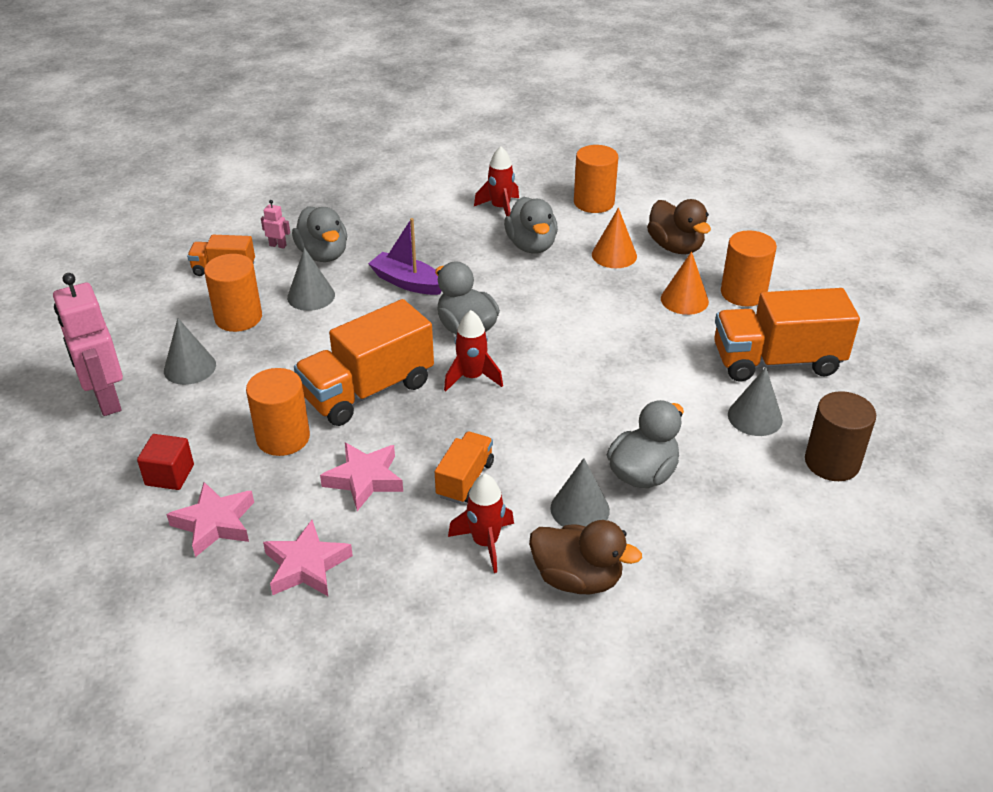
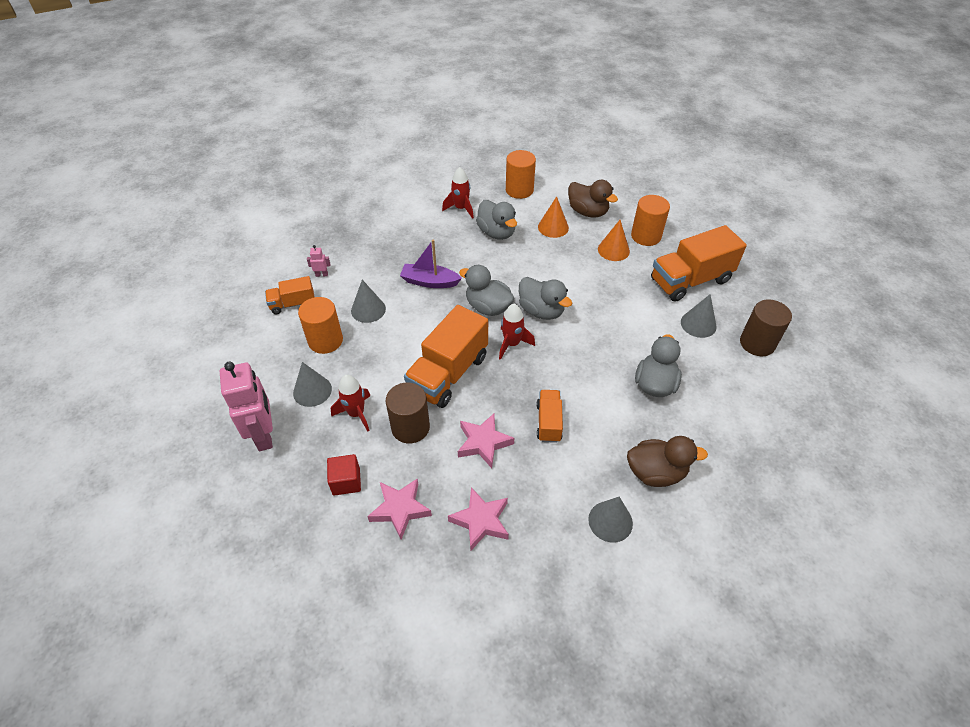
camera: 20 degrees left, 10 degrees up
pink robot [53,273,123,416] -> pink robot turned 150 degrees counterclockwise [220,361,273,451]
orange cylinder [246,368,310,456] -> brown cylinder [386,383,430,443]
grey duck [292,206,347,262] -> grey duck moved to [519,277,572,320]
red rocket [448,474,514,573] -> red rocket moved to [331,375,371,432]
grey cone [550,458,610,527] -> grey cone moved to [588,497,633,543]

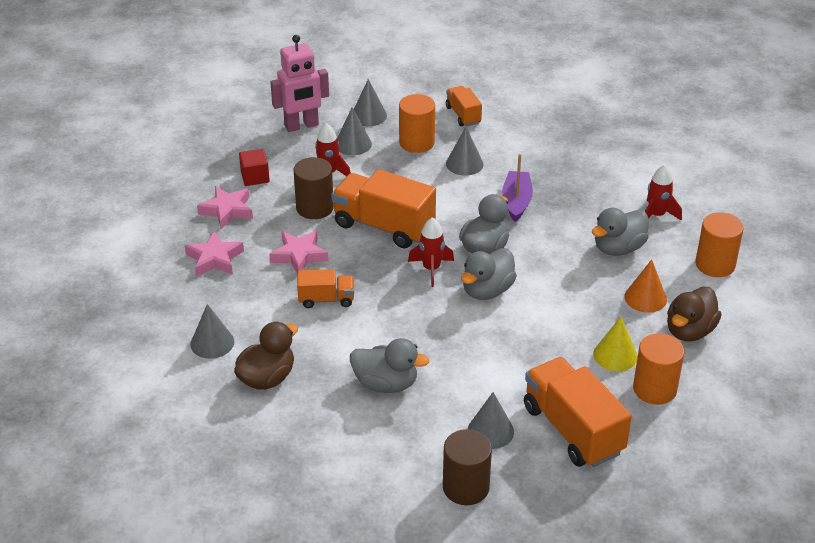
camera: 85 degrees right, 10 degrees down
pink robot [307,245,331,277] -> none
orange cone [598,220,630,261] -> yellow cone [593,317,638,371]
brown duck [627,436,708,487] -> brown duck turned 135 degrees counterclockwise [234,322,298,390]
none -> grey cone [354,79,387,126]

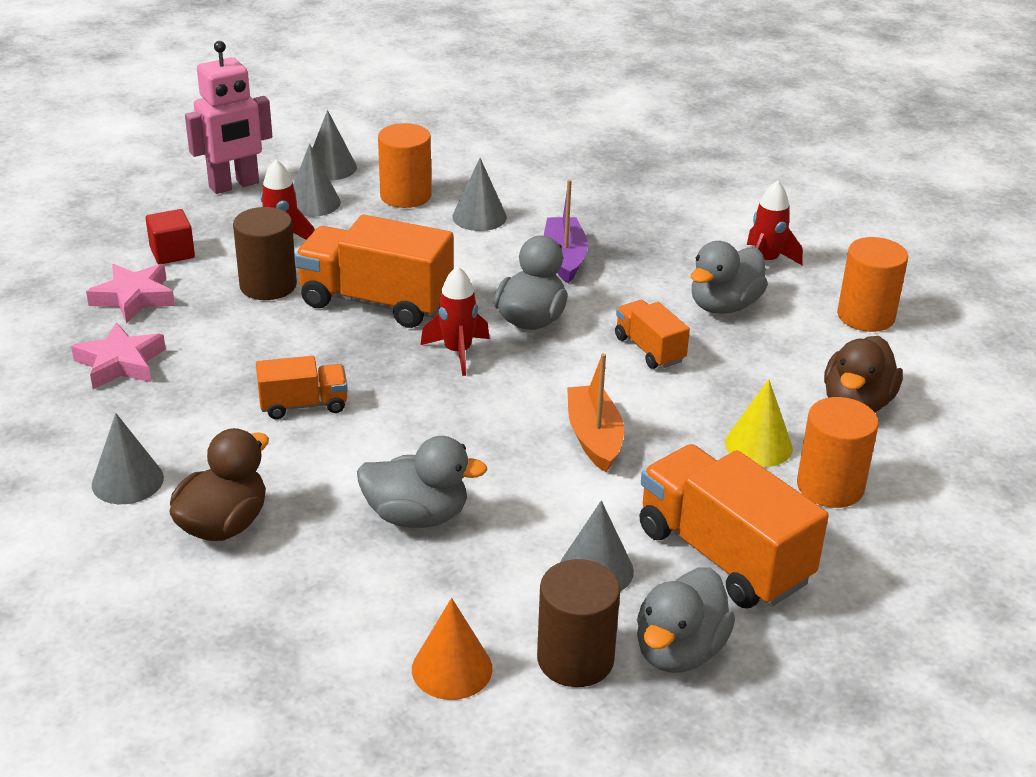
camera: 10 degrees left, 5 degrees down
pink star [269,231,328,273] -> none
orange truck [446,86,482,126] -> orange truck moved to [615,300,690,369]
grey duck [461,248,517,300] -> grey duck moved to [637,567,735,673]
orange cone [624,259,667,313] -> orange cone moved to [412,598,493,700]
none -> orange boat [567,353,624,472]

